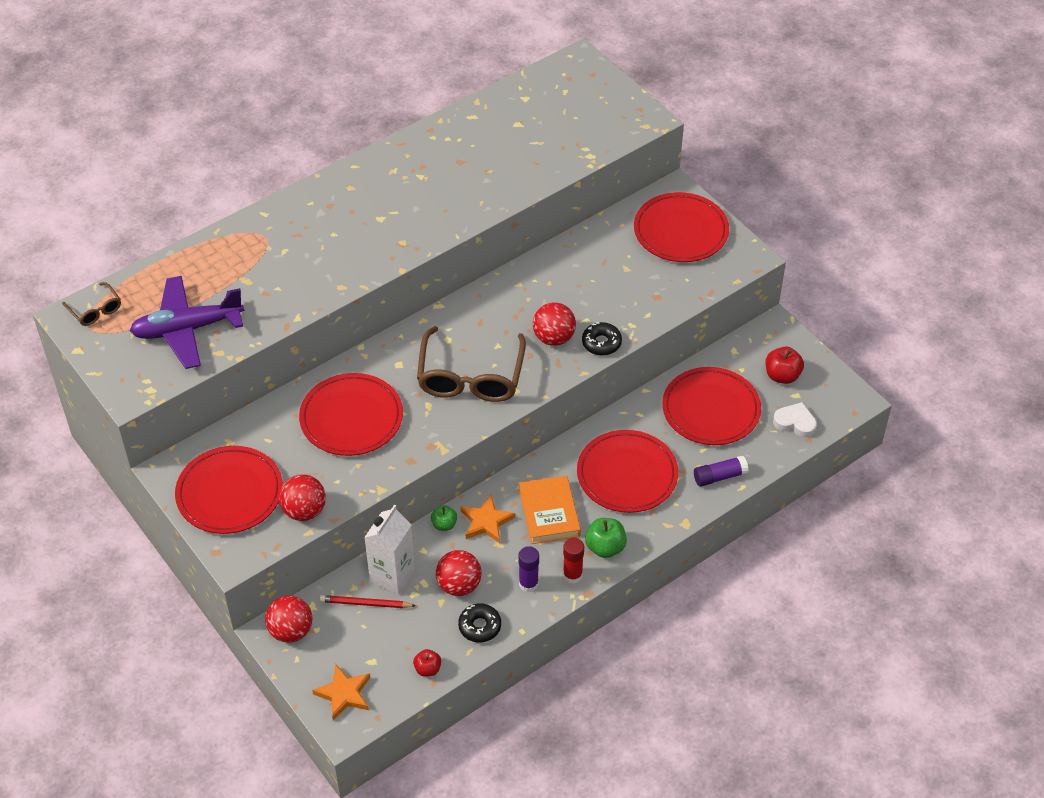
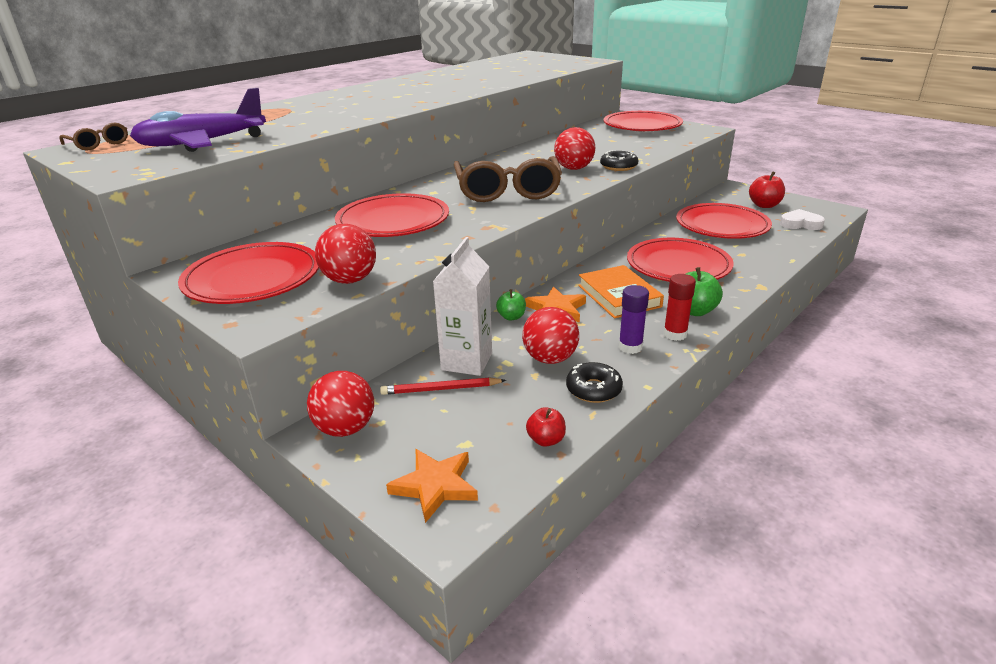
camera: 10 degrees left, 20 degrees down
purple glue stick [694,456,748,487] -> none

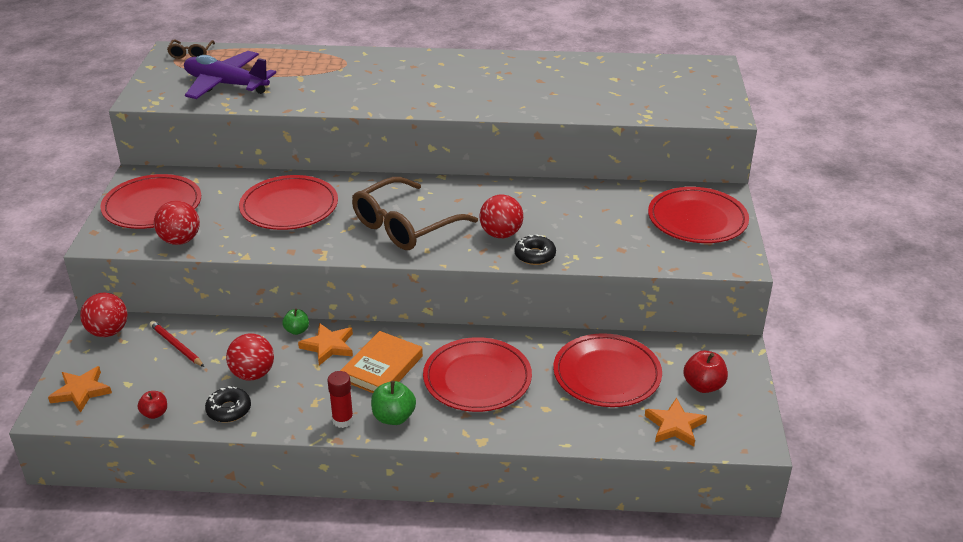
camera: 50 degrees right, 5 degrees up
white carton [433,237,492,376] -> none
purple glue stick [619,285,649,354] -> none
white heart [780,209,825,230] -> orange star [645,398,707,447]

